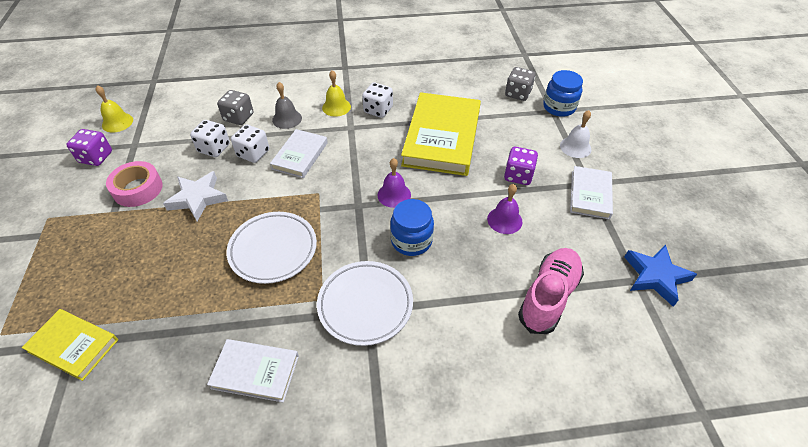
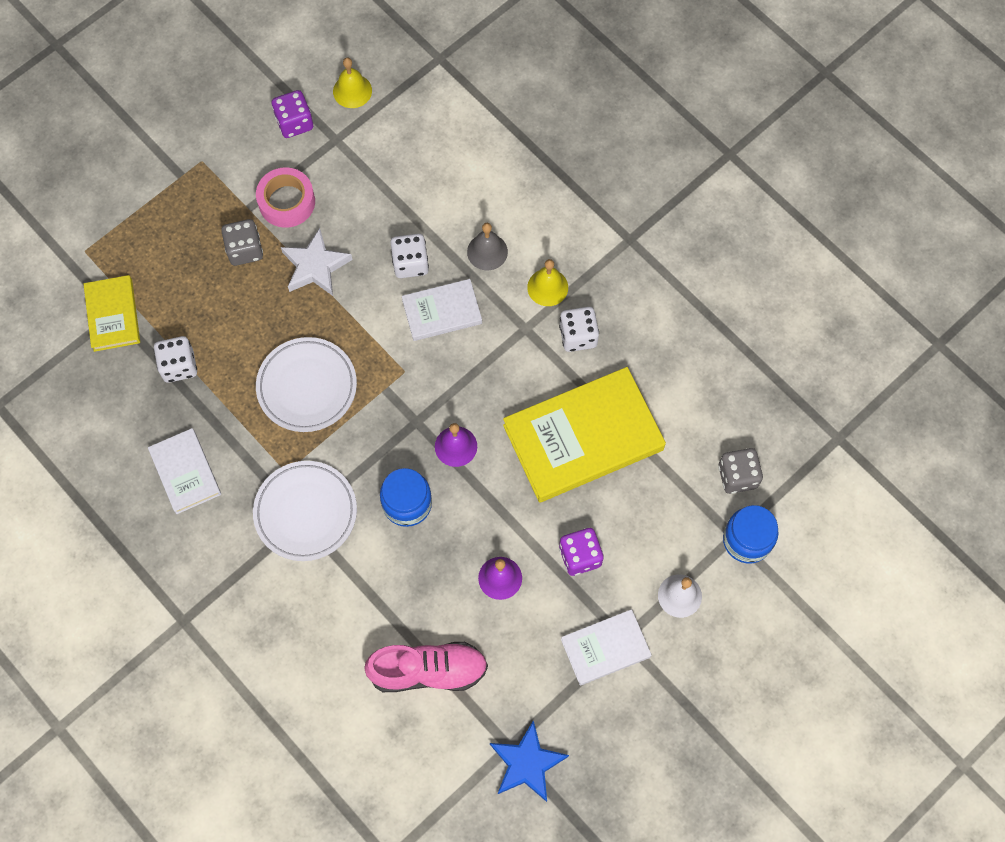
camera: 55 degrees right, 20 degrees up
white dice [190,120,230,157] -> white dice moved to [154,336,197,383]
grey dice [217,90,253,125] -> grey dice moved to [221,219,263,266]

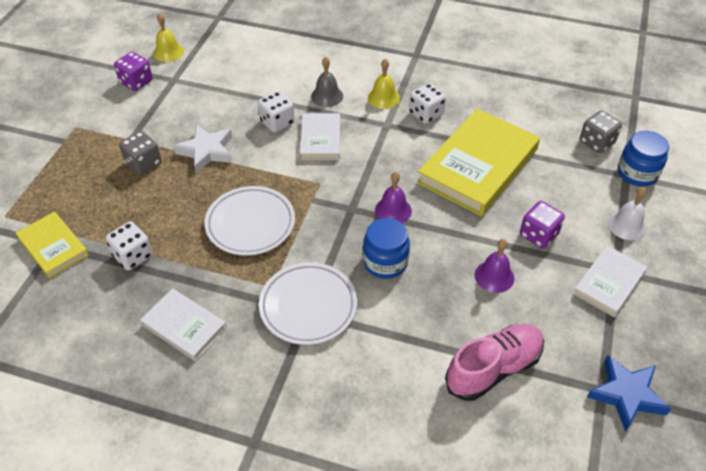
camera: 30 degrees left, 20 degrees down
pink tape [256,167,315,228] -> none
white book [402,279,482,341] -> white book turned 45 degrees counterclockwise [300,113,340,160]

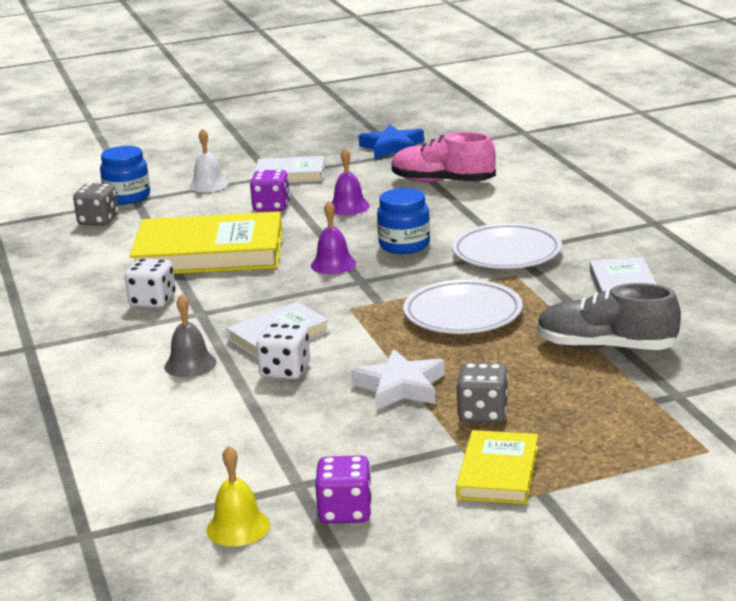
camera: 125 degrees left, 25 degrees down
yellow book [16,212,89,279] -> yellow book moved to [456,430,538,504]
white dice [106,222,153,270] -> grey shoe [537,283,681,350]
yellow bell [368,59,400,109] -> none

